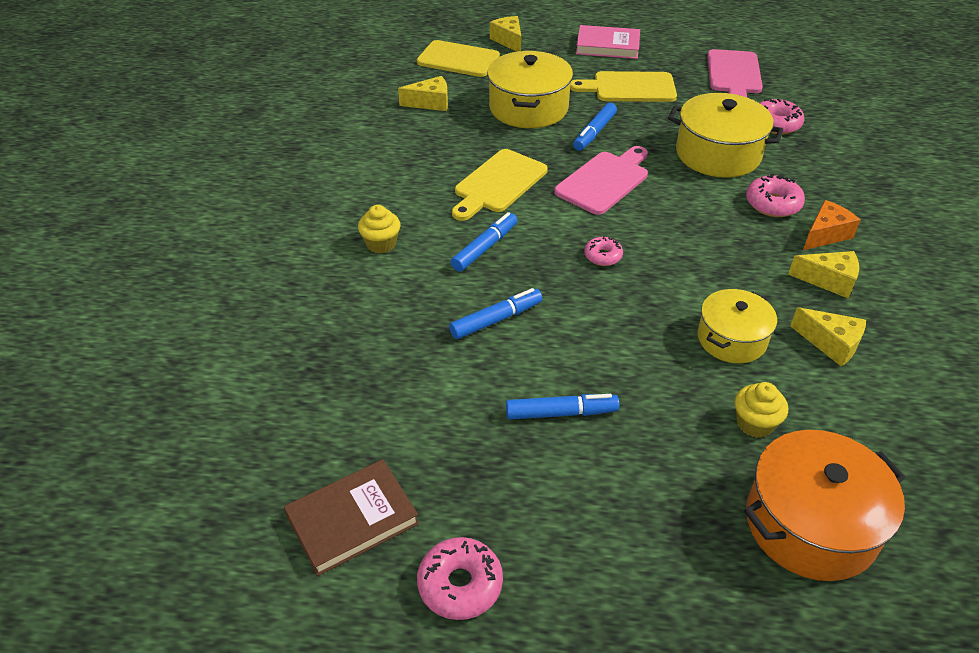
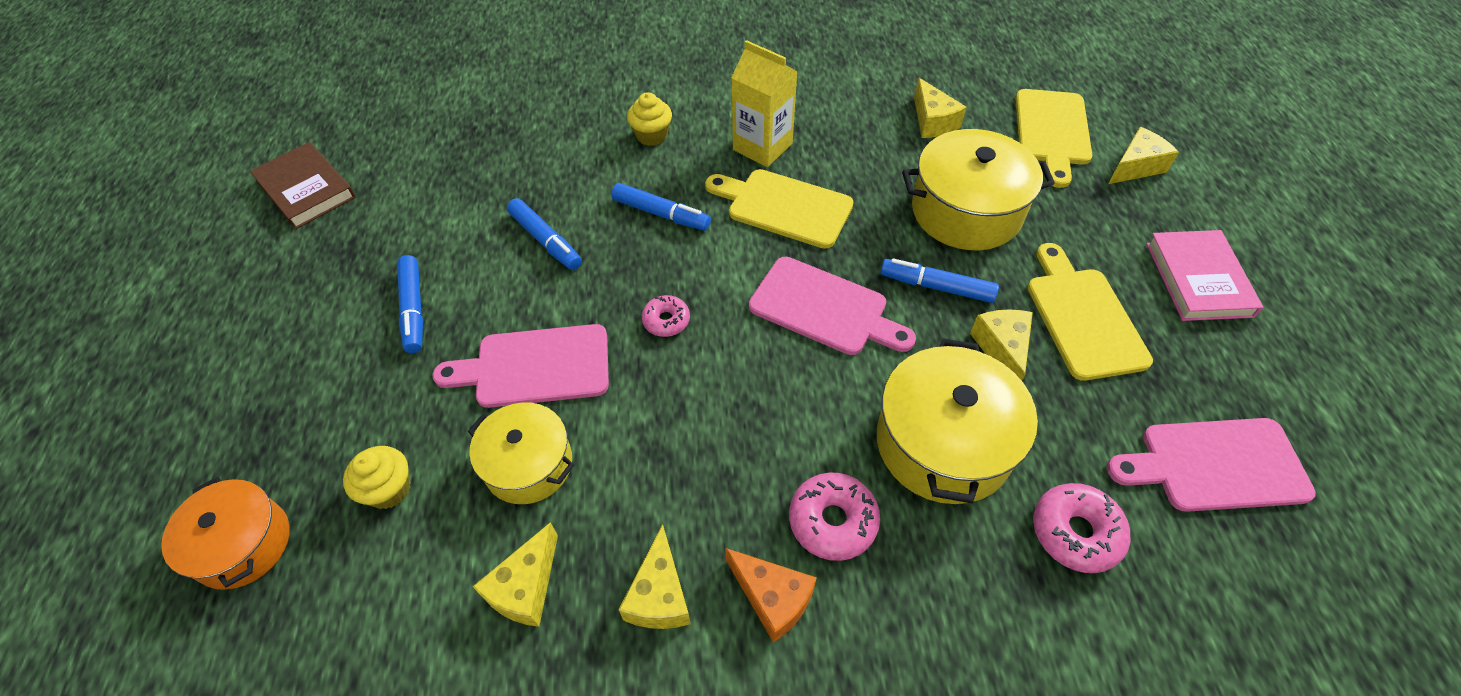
camera: 80 degrees right, 10 degrees up
pink donut [417,537,503,620] -> none
orange pot [744,430,905,581] -> orange pot [161,477,290,590], size x0.64
none -> pink cutting board [433,324,609,408]
none -> yellow carton [731,40,798,167]
none -> yellow cheese [970,309,1033,381]

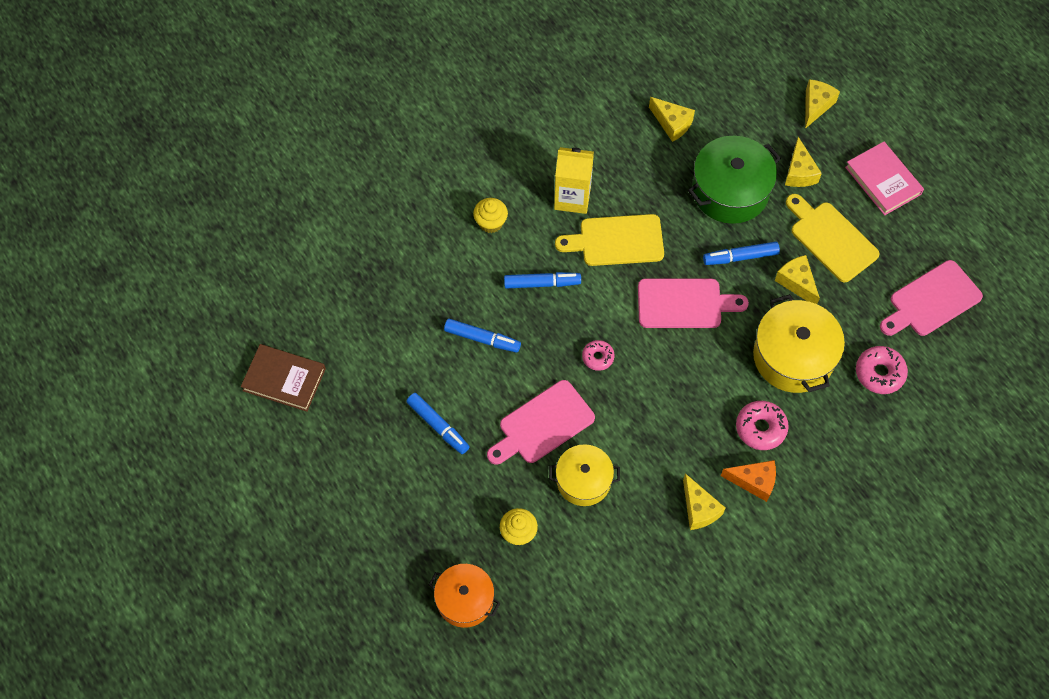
camera: 30 degrees left, 10 degrees up
yellow cheese [473,522,558,627] -> yellow cheese moved to [785,137,822,187]
yellow pot [902,129,1055,250] -> green pot [688,136,781,224]
yellow cutting board [1016,89,1092,188] -> none

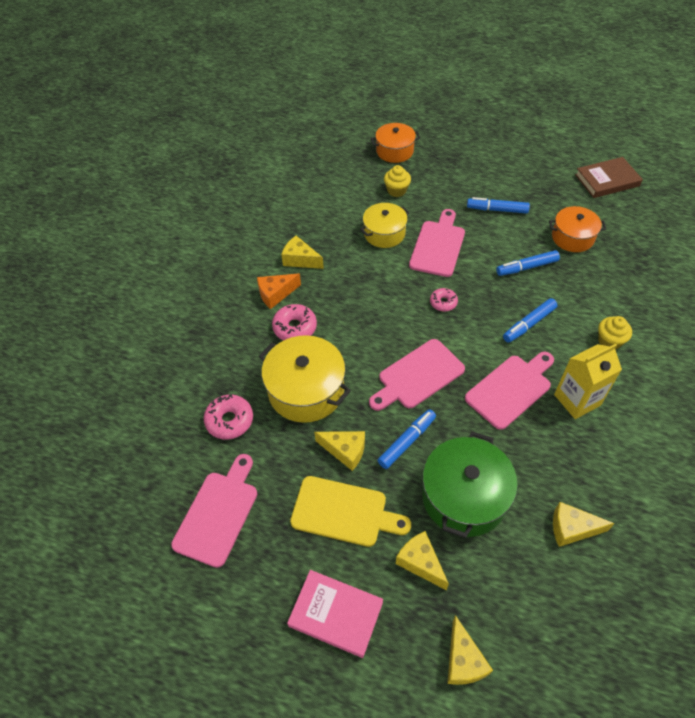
camera: 145 degrees right, 10 degrees down
yellow cutting board [555,214,664,266] -> pink cutting board [465,352,554,430]
none -> orange pot [549,206,606,252]

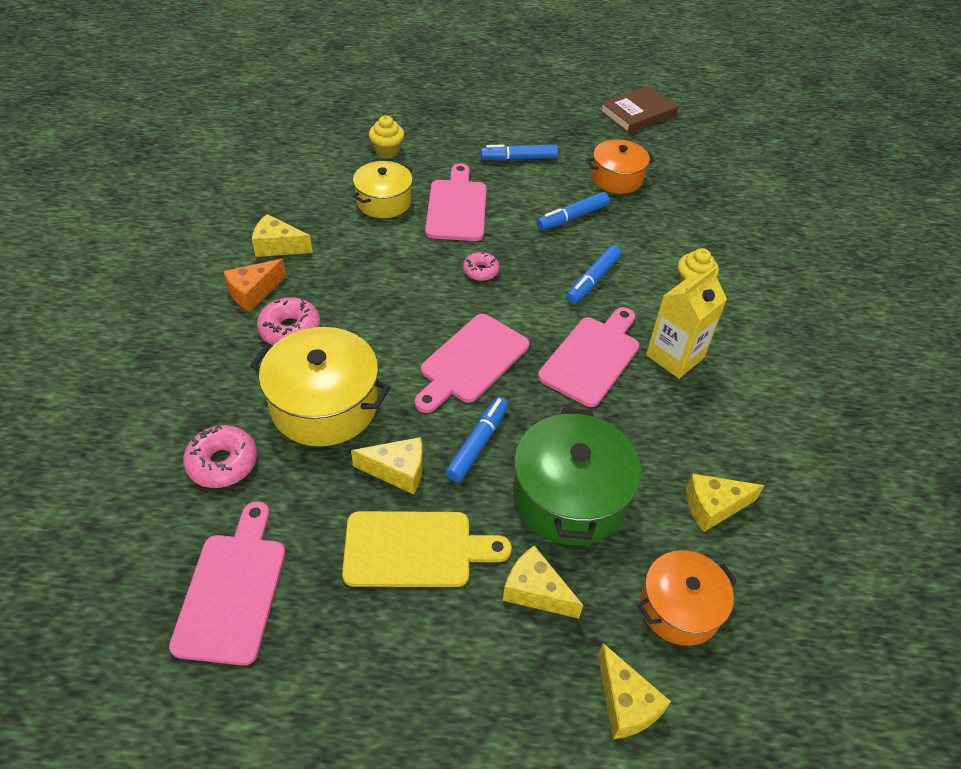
camera: 20 degrees left, 5 degrees down
pink book [287,570,383,658] -> none
orange pot [371,123,420,163] -> orange pot moved to [637,550,737,646]

